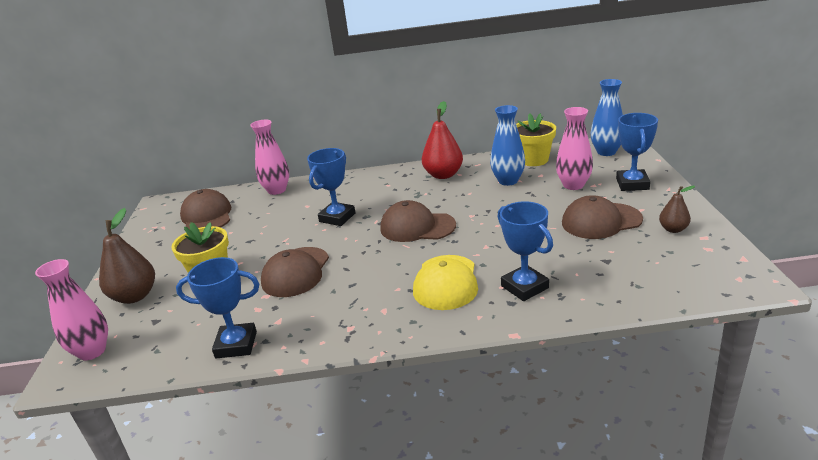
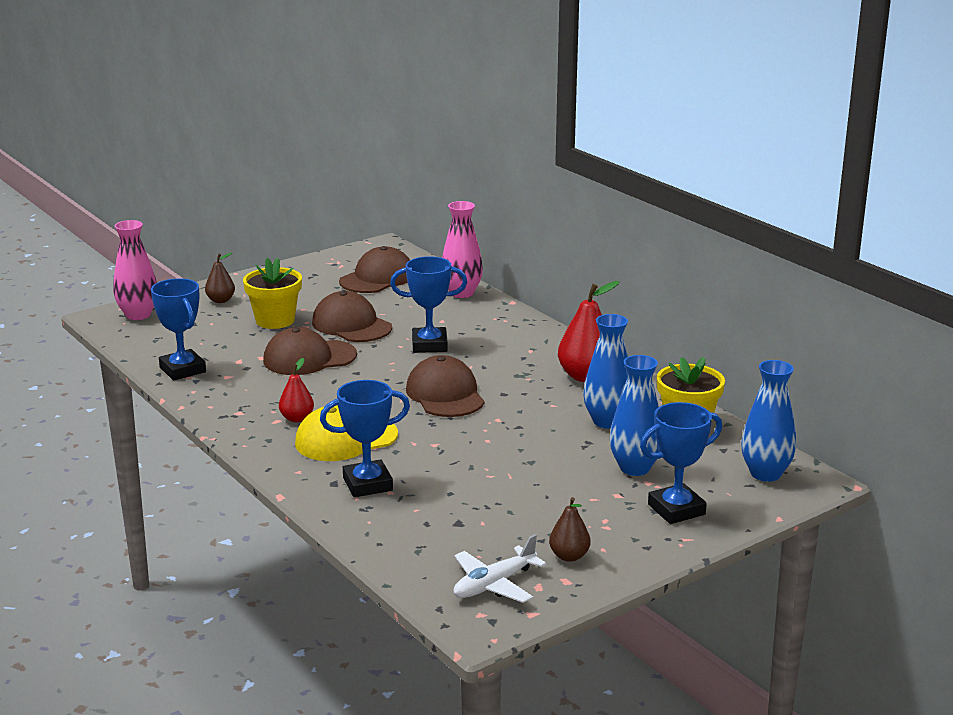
camera: 55 degrees right, 5 degrees down
brown pear [99,208,155,304] -> brown pear [205,252,235,303], size x0.56
blue trophy [498,201,553,301] -> blue trophy turned 45 degrees clockwise [320,380,410,497]
pink vase [556,107,593,190] -> blue vase [610,355,659,476]
brown cap [562,195,643,239] -> brown cap moved to [312,291,392,342]
none -> red pear [279,358,314,422]
none -> white plane [454,534,546,603]

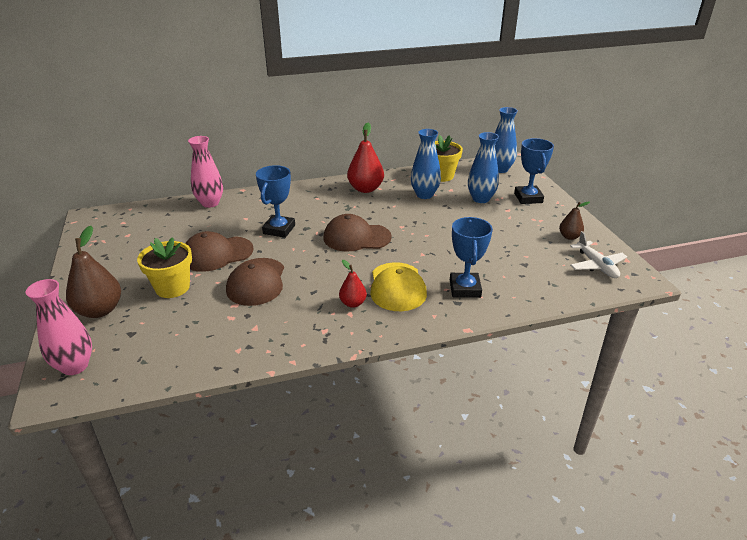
camera: 70 degrees left, 10 degrees up
blue trophy [151,278,206,380] -> none
brown pear [205,252,235,303] -> brown pear [66,226,121,318], size x1.78
brown cap [339,246,410,293] -> none

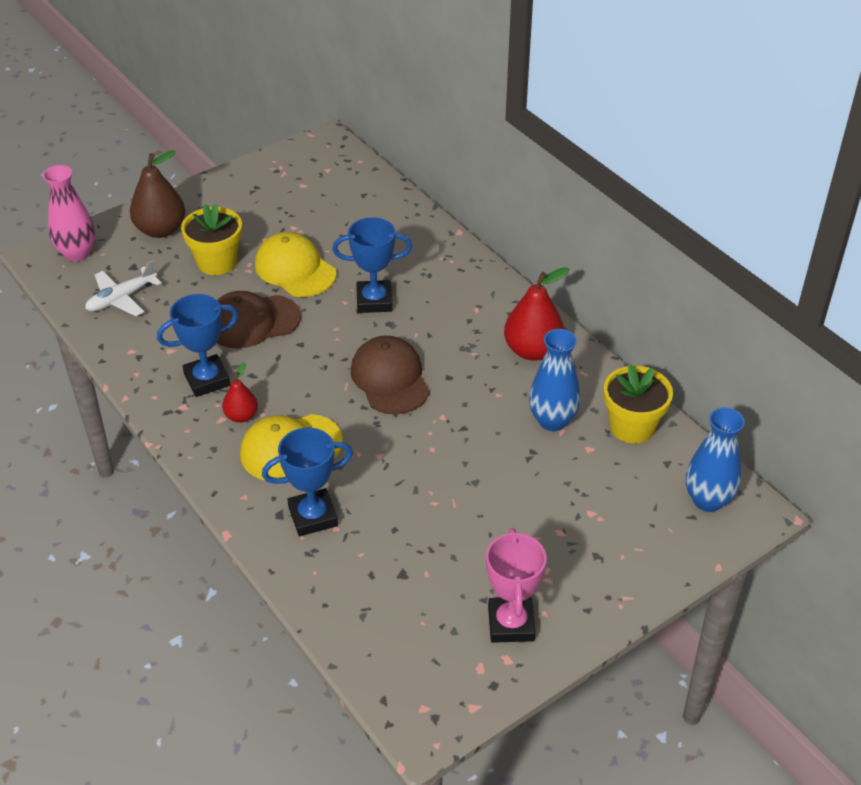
camera: 70 degrees right, 10 degrees up
brown cap [185,231,254,272] -> yellow cap [255,232,336,297]
pink vase [188,136,223,208] -> none
blue vase [468,132,499,203] -> none
blue trophy [514,138,554,204] -> blue trophy moved to [157,294,238,397]
brown pear [559,201,590,240] -> pink trophy [486,528,547,643]
white plane [570,231,627,278] -> white plane moved to [85,260,162,316]

